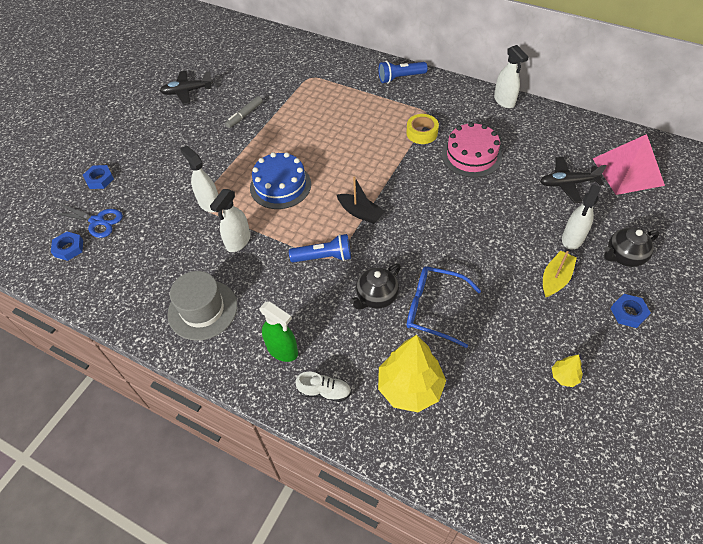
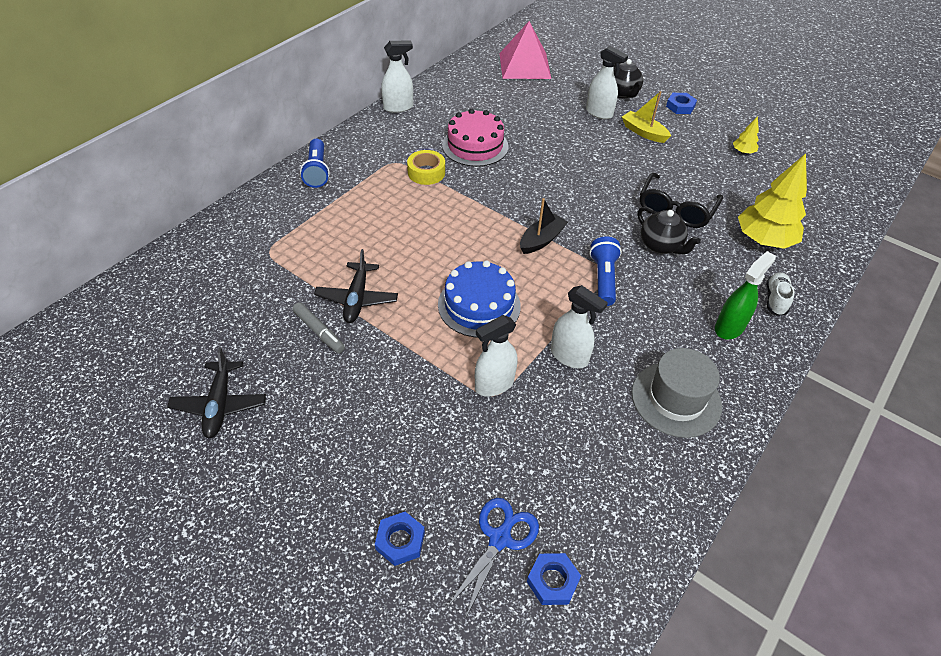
camera: 85 degrees left, 5 degrees down
blue glasses [407,266,481,348] -> black glasses [640,172,723,228]
black plane [540,157,606,203] -> black plane moved to [314,249,398,323]

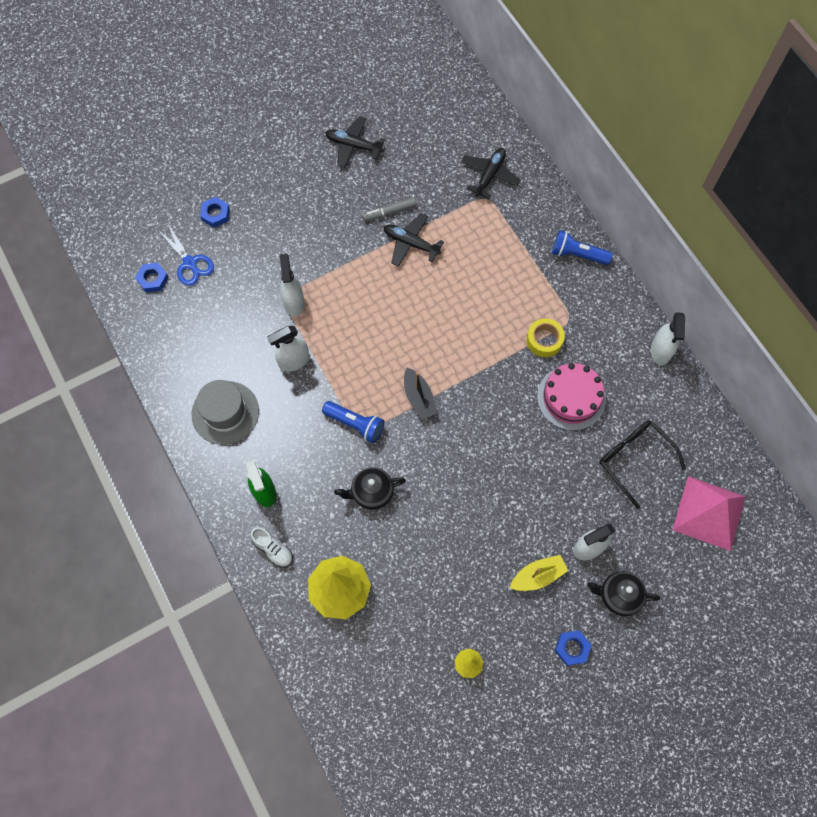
camera: 115 degrees right, 20 degrees up
blue cake [438,260,521,337] -> none
black glasses [640,172,723,228] -> black glasses moved to [599,420,686,509]
none -> black plane [461,148,521,199]

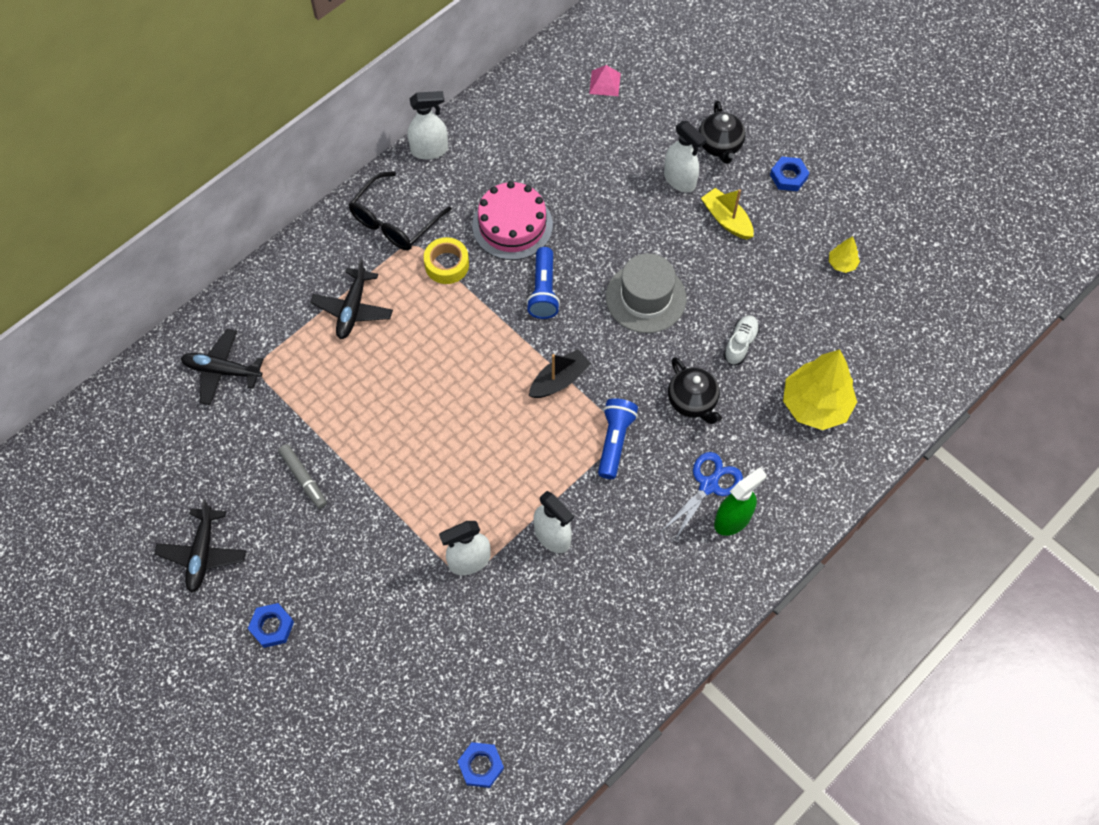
camera: 105 degrees left, 5 degrees down
blue scissors [157,224,214,286] -> blue scissors moved to [661,452,743,541]
grey hat [192,380,259,445] -> grey hat moved to [606,253,687,333]
blue nut [200,197,230,228] -> blue nut moved to [248,603,294,648]
white shoe [250,527,293,568] -> white shoe moved to [724,315,760,365]
black plane [384,213,444,267] -> black plane moved to [310,259,393,339]
blue flashlight [552,230,613,265] -> blue flashlight moved to [526,247,560,319]
black glasses [599,420,686,509] -> black glasses moved to [348,172,452,250]
pink pyramid [673,476,745,551] -> pink pyramid [589,65,621,96], size x0.46

